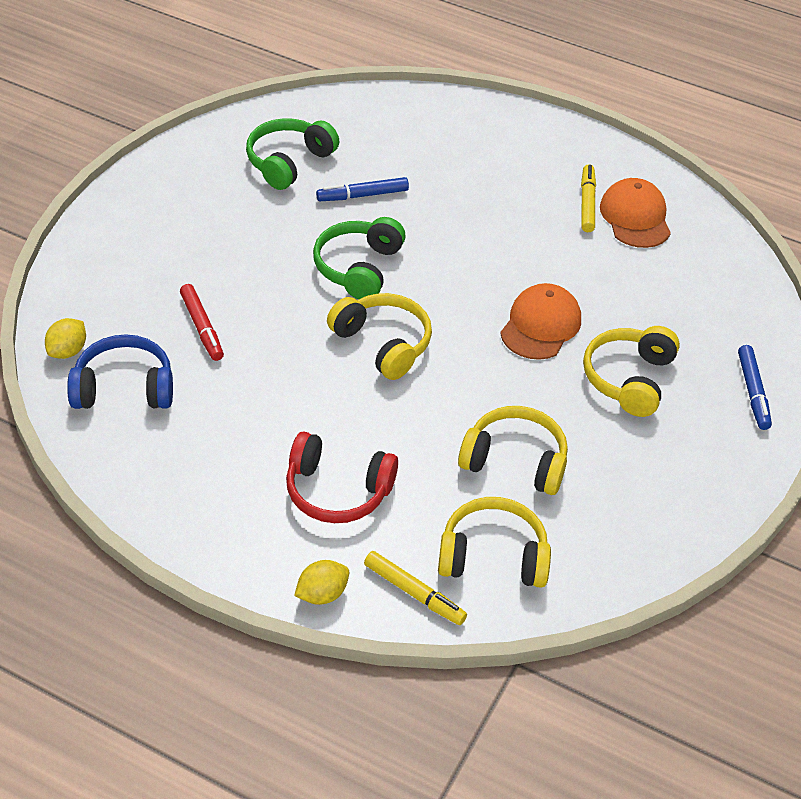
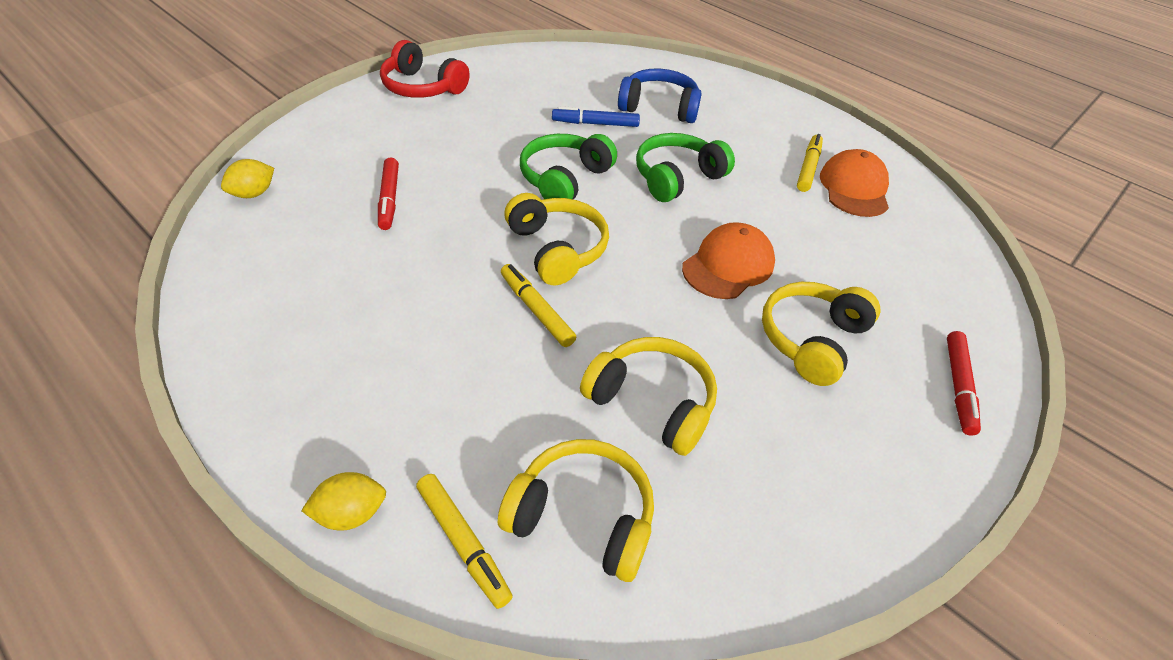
camera: 15 degrees right, 0 degrees up
blue headphones [67,334,173,409] -> blue headphones moved to [618,69,702,123]
green headphones [246,118,339,190] -> green headphones moved to [636,133,735,202]
red headphones [286,432,398,523] -> red headphones moved to [380,40,469,98]
blue marker [738,345,772,430] -> red marker [947,331,981,436]
none -> yellow marker [501,264,576,347]

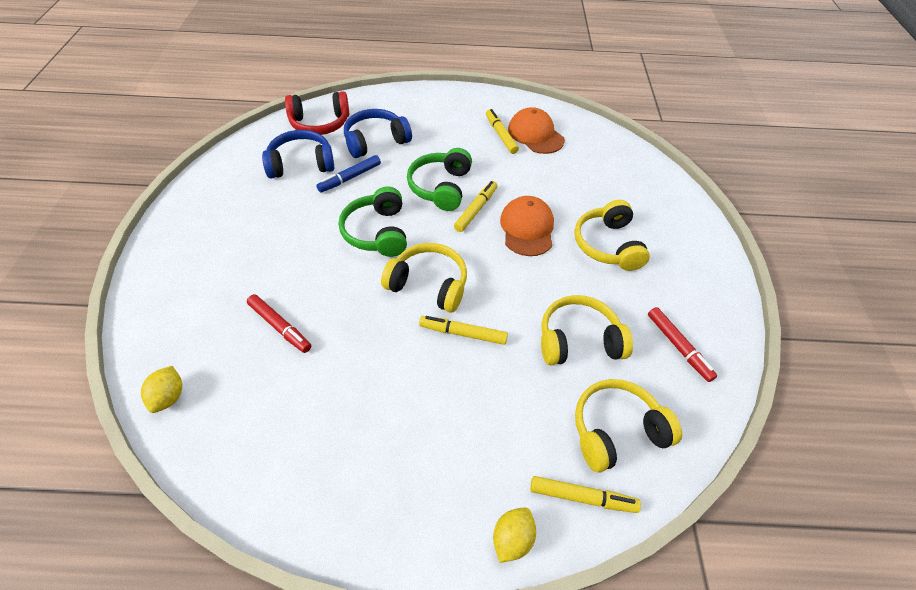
camera: 40 degrees left, 5 degrees up
red headphones [380,40,469,98] -> red headphones moved to [285,91,349,135]
red marker [947,331,981,436] -> red marker moved to [648,307,717,382]
none -> blue headphones [262,130,334,179]
none -> yellow marker [454,181,497,232]

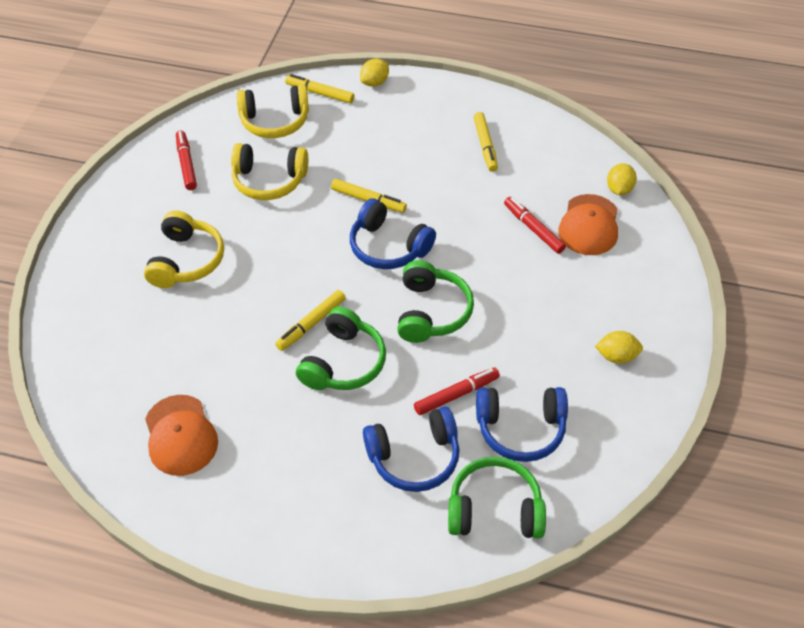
camera: 165 degrees left, 0 degrees up
red headphones [285,91,349,135] -> green headphones [448,457,546,538]
blue marker [316,155,381,193] -> red marker [414,367,500,415]
yellow headphones [381,243,467,312] -> blue headphones [350,198,436,269]
yellow marker [486,109,519,154] -> yellow marker moved to [474,112,498,172]
orange cap [500,196,554,256] -> orange cap moved to [558,194,618,255]
none -> yellow lemon [595,331,643,364]

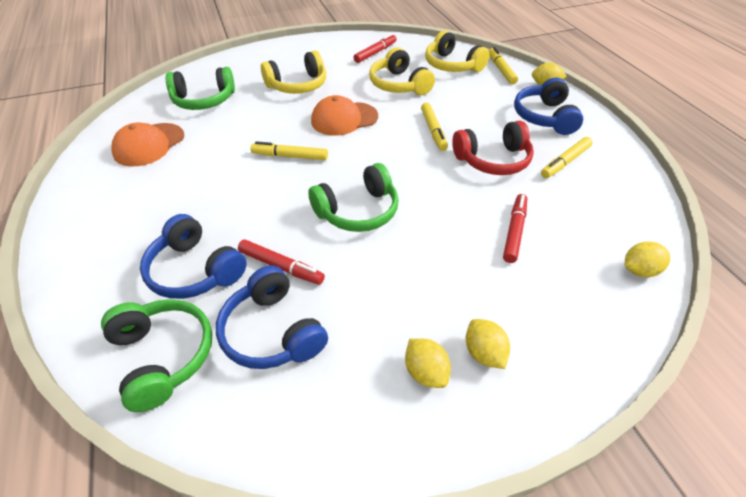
camera: 55 degrees right, 5 degrees down
green headphones [296,307,386,390] -> green headphones moved to [166,67,235,110]
blue headphones [350,198,436,269] -> blue headphones moved to [514,77,583,135]
orange cap [558,194,618,255] -> orange cap moved to [311,95,378,136]
none -> red headphones [452,120,534,175]
none -> yellow lemon [466,319,510,369]

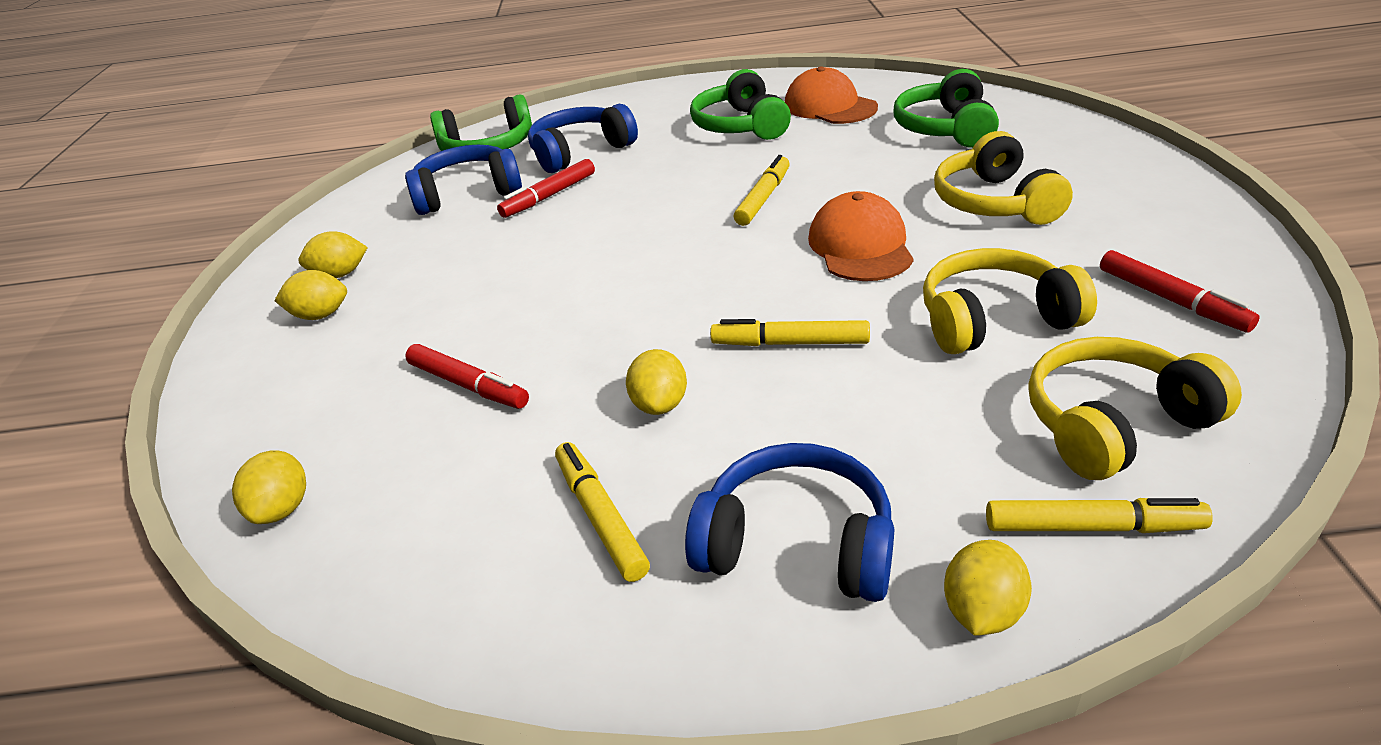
camera: 110 degrees right, 10 degrees down
green headphones [308,163,399,232] -> green headphones moved to [690,69,791,140]
red headphones [452,120,534,175] -> yellow lemon [626,349,687,415]

